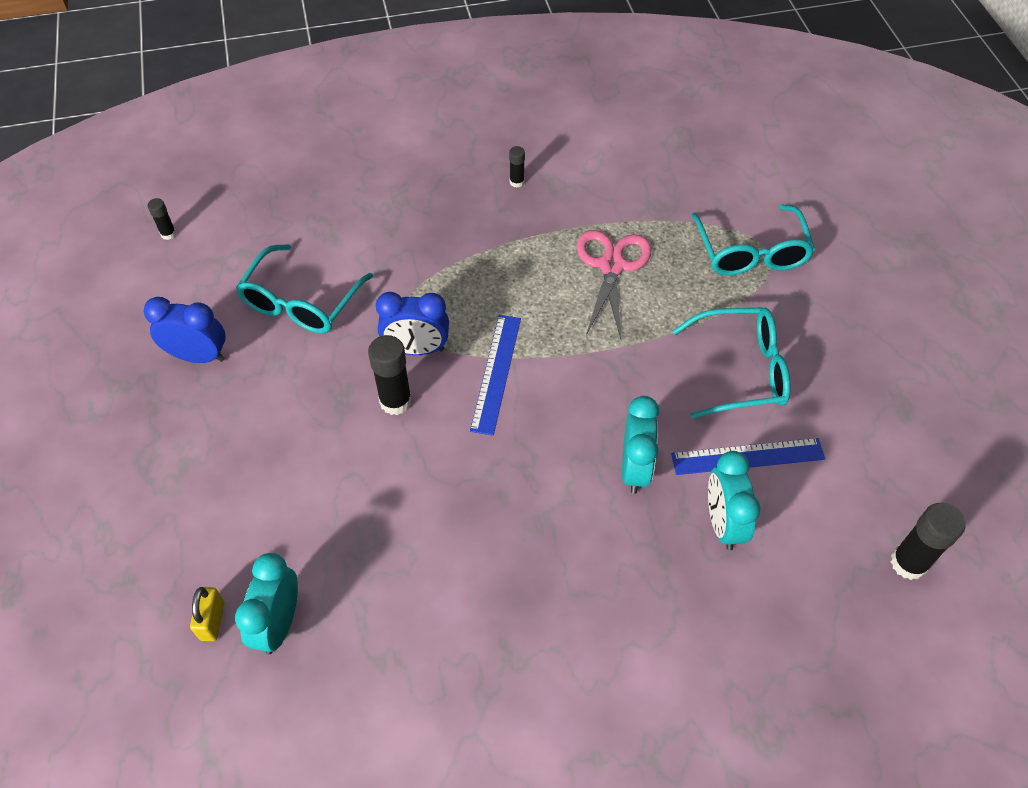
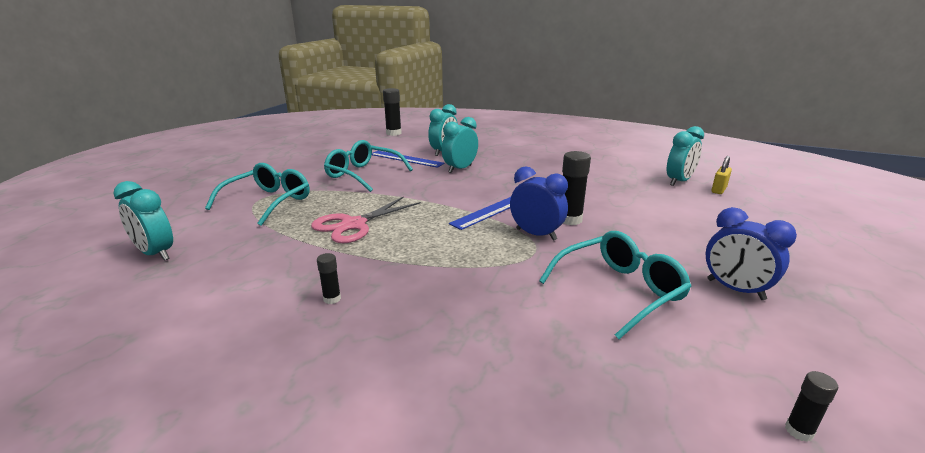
camera: 145 degrees left, 30 degrees down
none -> turquoise clock [113,181,173,261]

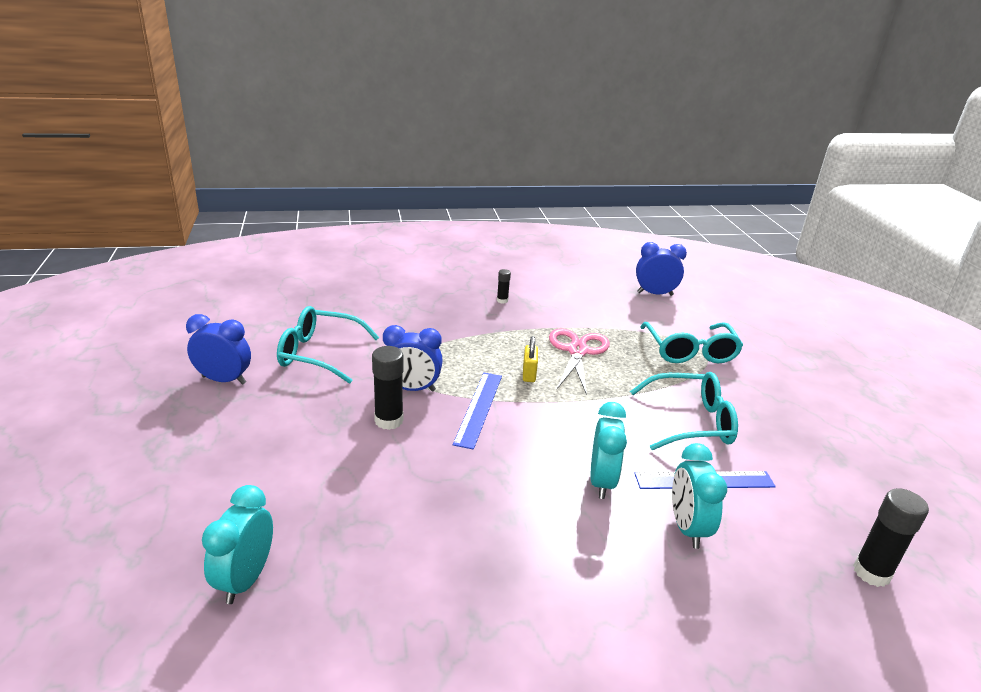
camera: 145 degrees right, 5 degrees up
turquoise clock [113,181,173,261] -> blue clock [636,242,687,296]
turquoise glasses [539,231,692,339] -> turquoise glasses turned 75 degrees clockwise [277,306,379,384]
yellow padlock [711,156,732,194] -> yellow padlock moved to [523,336,538,382]
black glue stick [785,371,838,442] -> none

